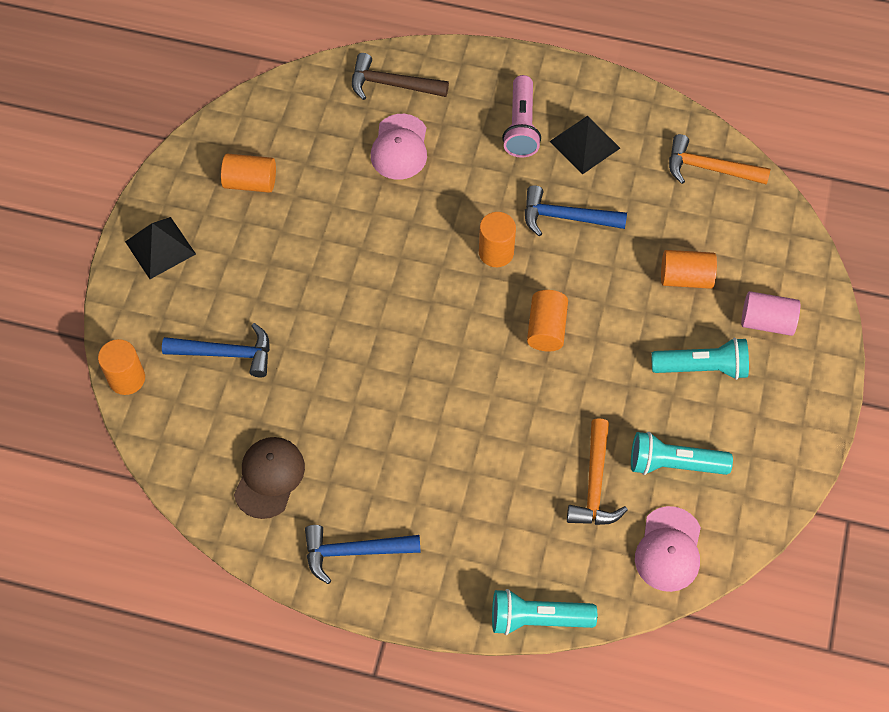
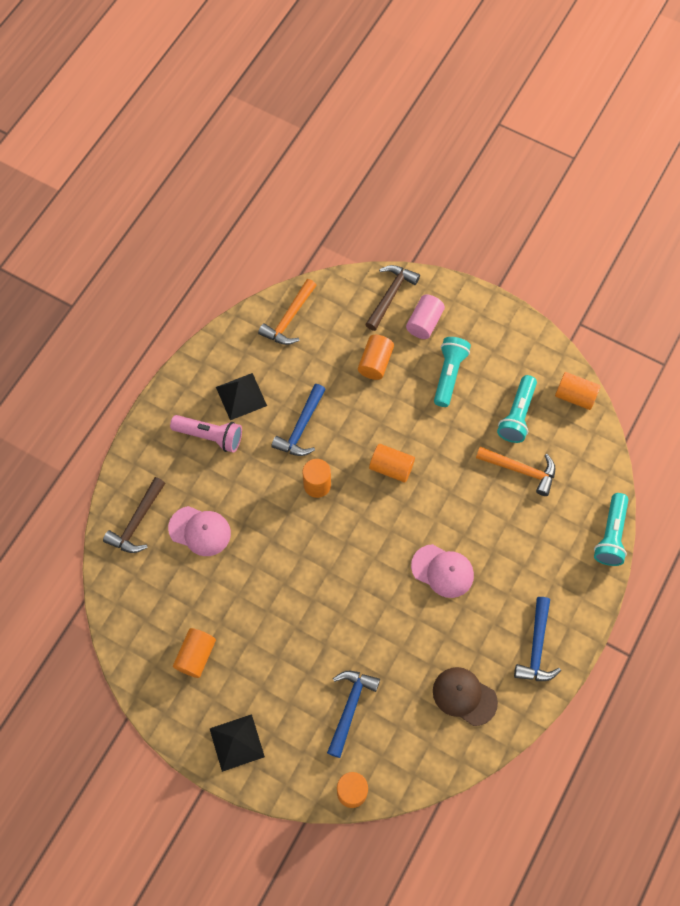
camera: 75 degrees left, 5 degrees up
pink cap [635,506,701,592] -> pink cap moved to [411,544,474,598]
none -> brown hammer [365,265,420,331]
none -> orange cylinder [555,372,601,410]

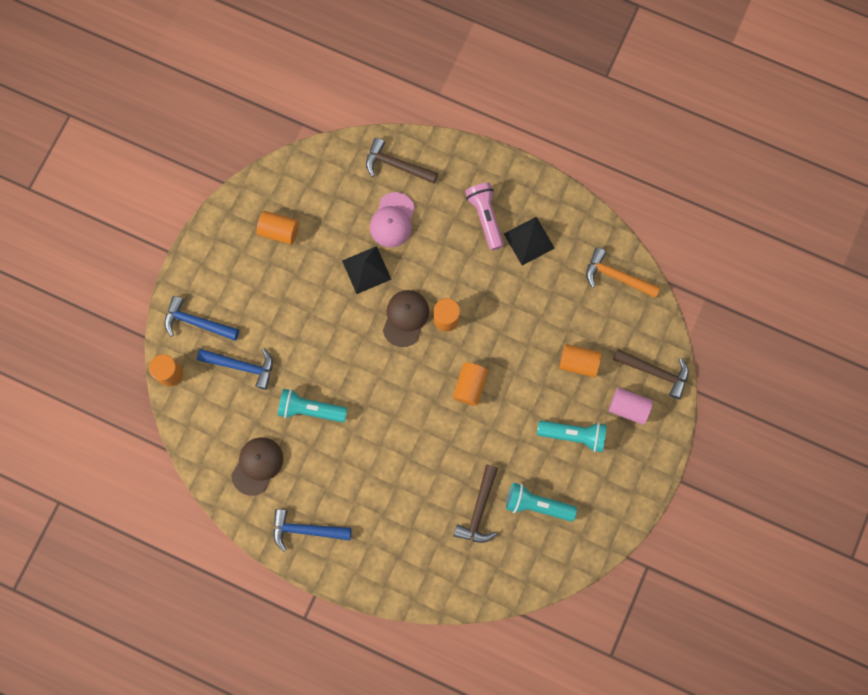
camera: 85 degrees right, 10 degrees up
pink flashlight [170,415,242,453] -> pink flashlight turned 150 degrees clockwise [465,183,504,250]
black pyramid [210,714,265,772] -> black pyramid moved to [342,246,392,294]
blue hammer [271,384,326,456] -> blue hammer moved to [164,296,239,341]
pink cap [411,544,474,598] -> none
orange hammer [476,446,555,496] -> brown hammer [454,465,498,543]
orange cylinder [555,372,601,410] -> none
turquoise flashlight [594,493,629,566] -> turquoise flashlight moved to [278,389,348,422]
none -> brown cap [383,290,429,347]

